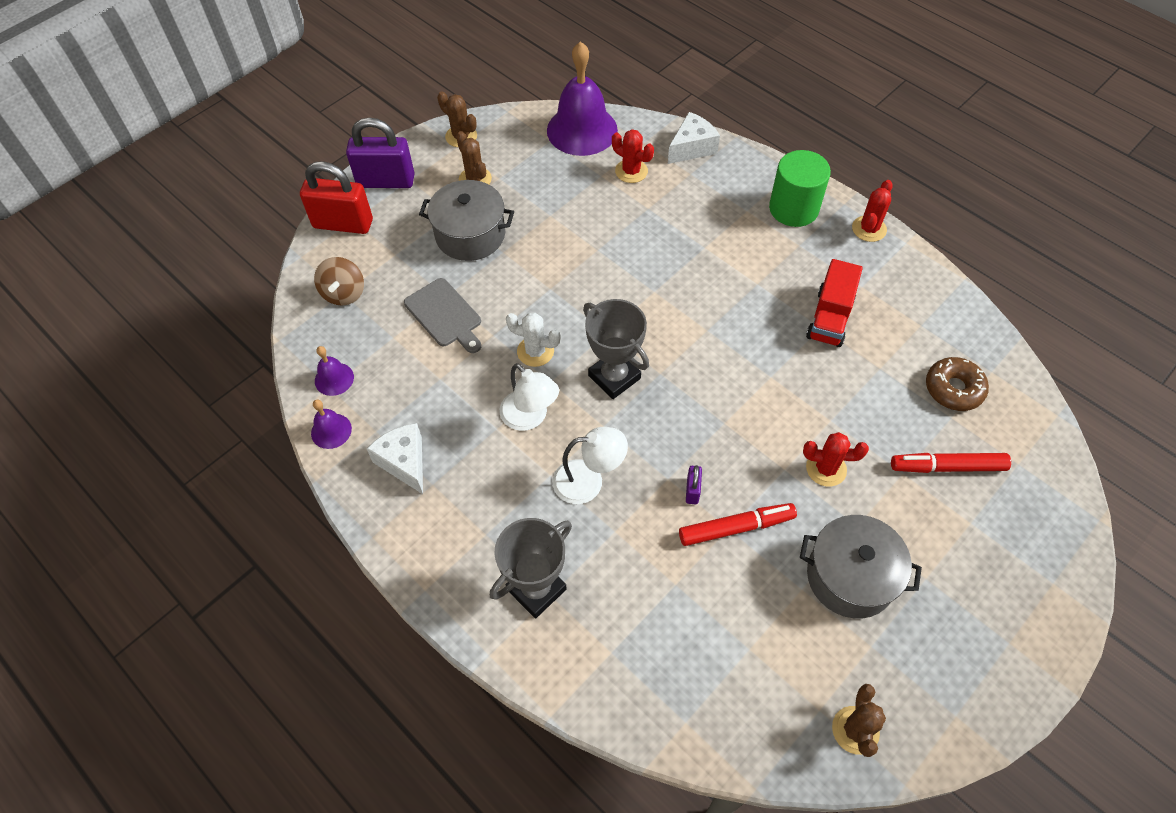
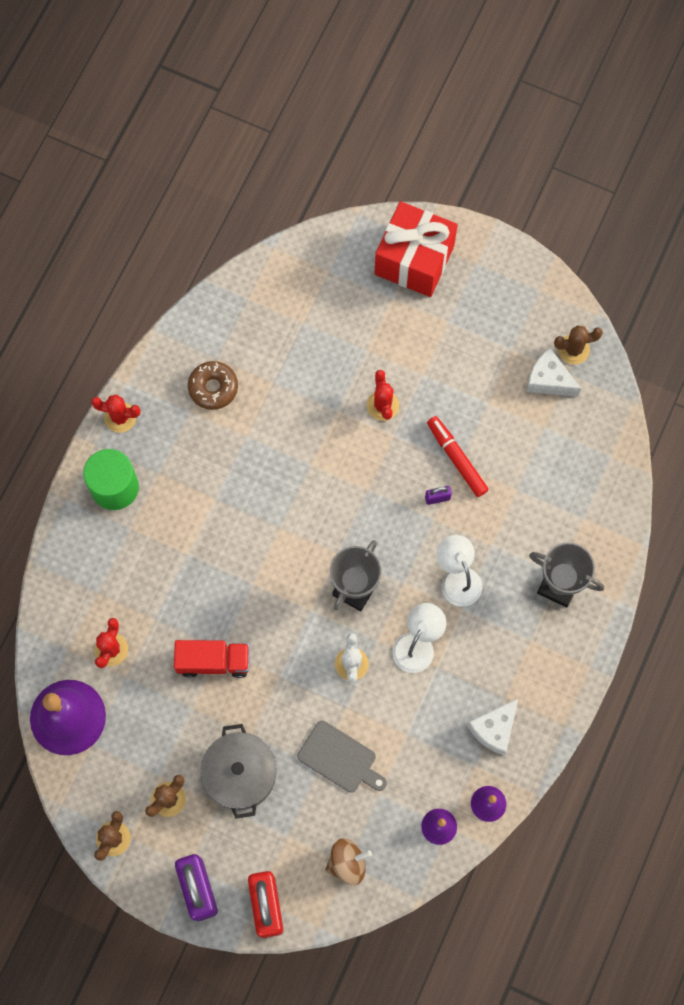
camera: 110 degrees left, 15 degrees up
grey cutting board [404,278,481,353] -> grey cutting board turned 90 degrees clockwise [298,721,387,793]
white cheese [668,112,720,164] -> white cheese moved to [526,348,581,397]
grey pot [800,515,922,618] -> none
red truck [806,259,863,347] -> red truck moved to [174,640,250,678]
red marker [891,453,1011,473] -> none
brown donut [926,357,989,411] -> brown donut moved to [188,361,238,410]
none -> red gift [375,201,458,297]

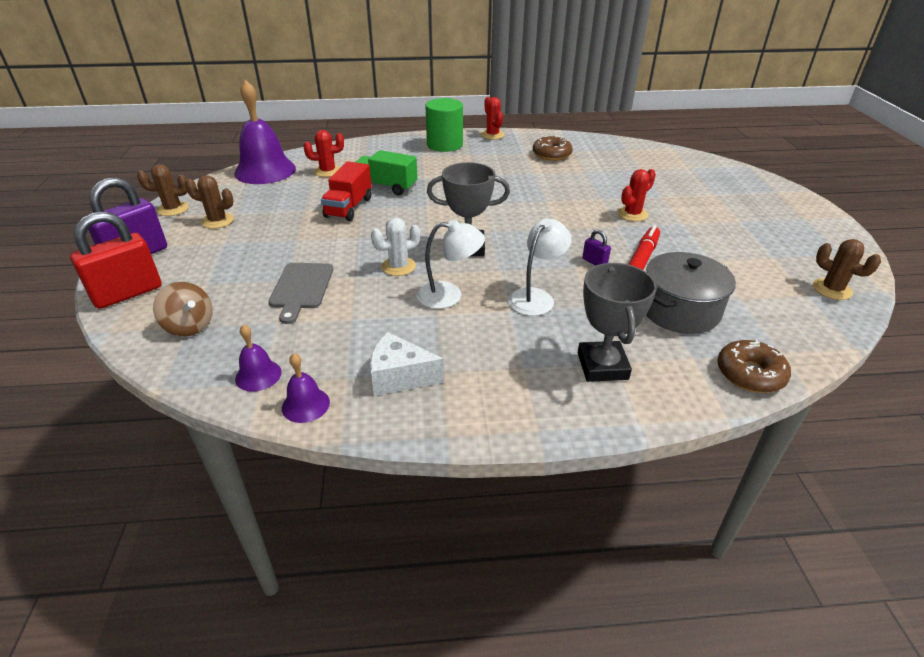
camera: 60 degrees right, 35 degrees down
red truck [174,640,250,678] -> red truck turned 45 degrees clockwise [321,162,372,221]
grey pot [201,724,277,819] -> grey pot moved to [646,252,736,334]
red gift [375,201,458,297] -> none
white cheese [526,348,581,397] -> none
none -> green truck [356,150,418,195]
none -> brown donut [717,339,791,393]

